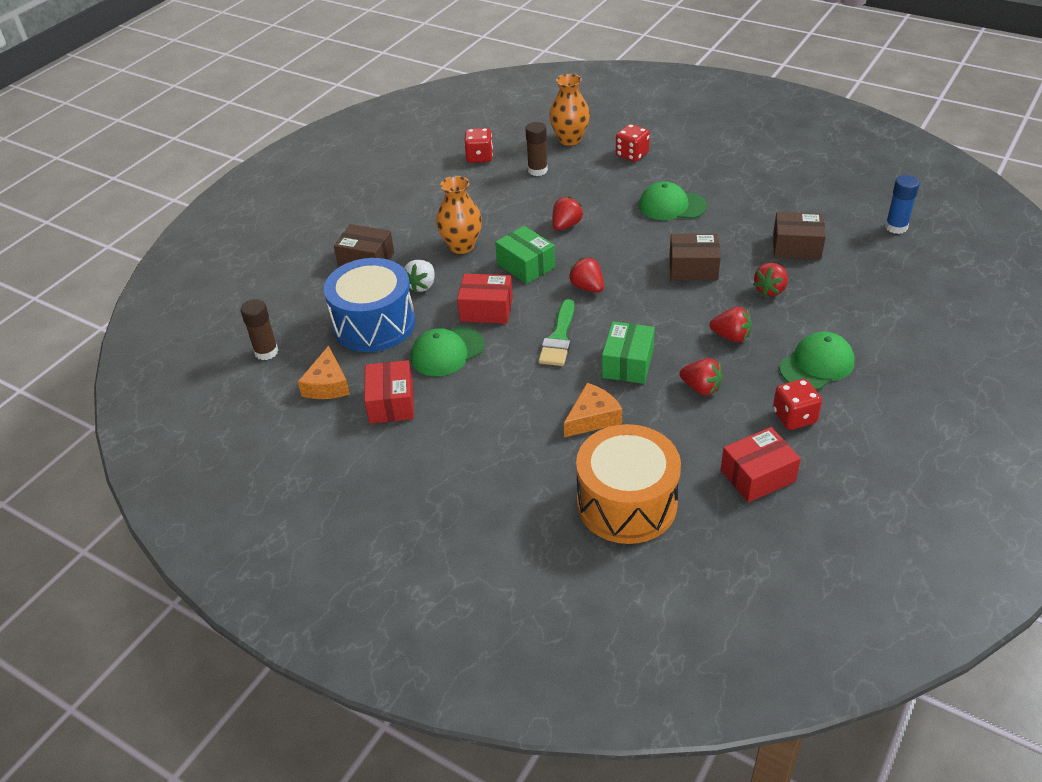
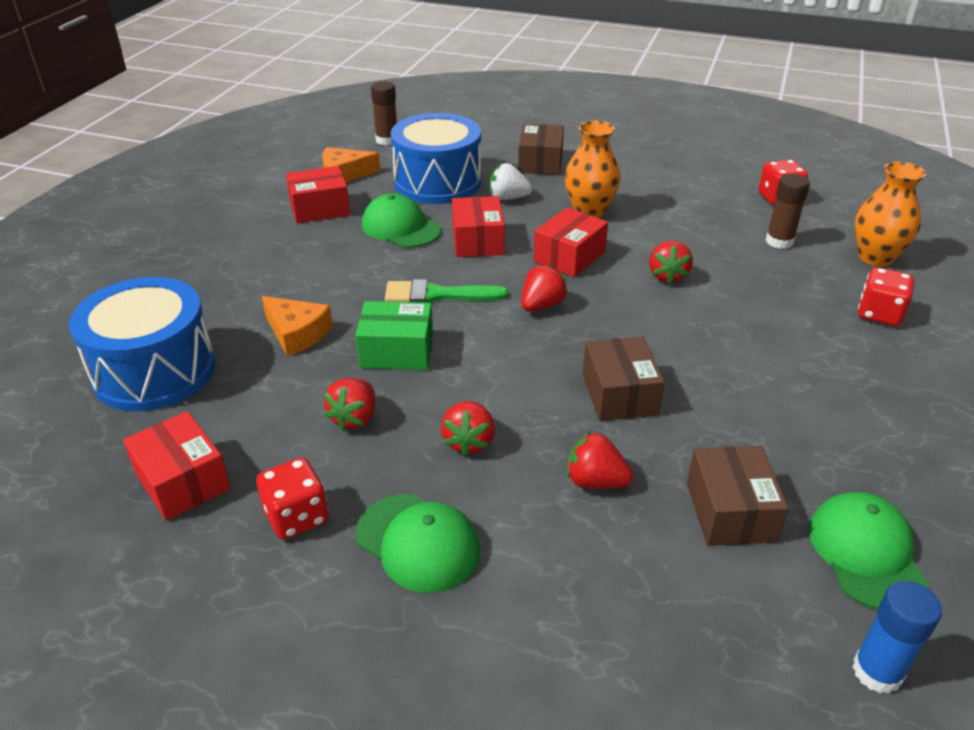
camera: 75 degrees right, 5 degrees down
green box [495,226,555,284] -> red box [533,207,608,277]
red strawberry [553,196,583,230] -> red strawberry turned 75 degrees clockwise [649,241,693,284]
orange drum [576,424,681,544] -> blue drum [69,277,215,412]
green cap [639,181,707,220] -> green cap moved to [809,492,929,609]

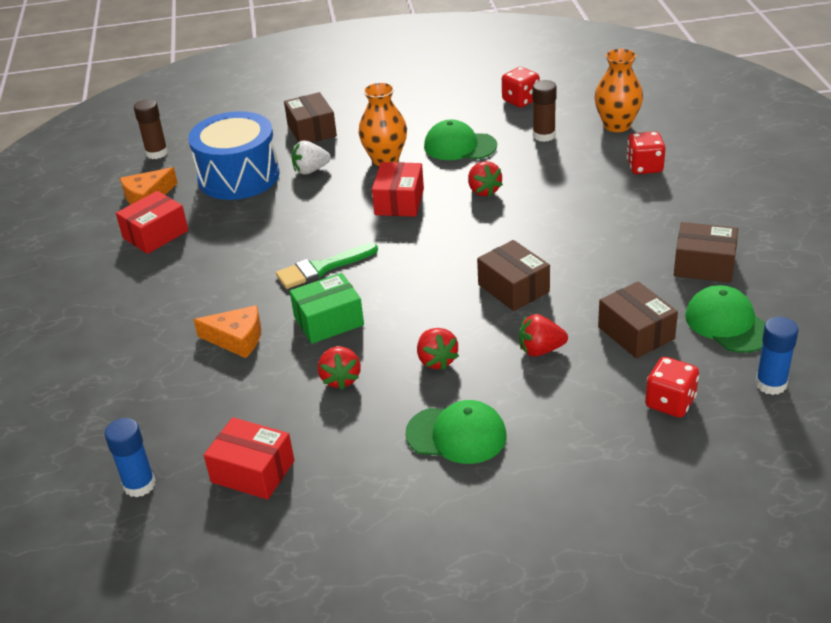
camera: 25 degrees left, 0 degrees up
blue drum [69,277,215,412] -> none
red dice [256,457,329,540] -> red dice moved to [645,357,699,418]
green cap [362,193,441,248] -> green cap moved to [424,119,497,160]
red box [452,196,505,257] -> none
red strawberry [521,264,568,311] -> none
none -> blue glue stick [105,418,155,497]
none -> brown box [674,222,738,283]

